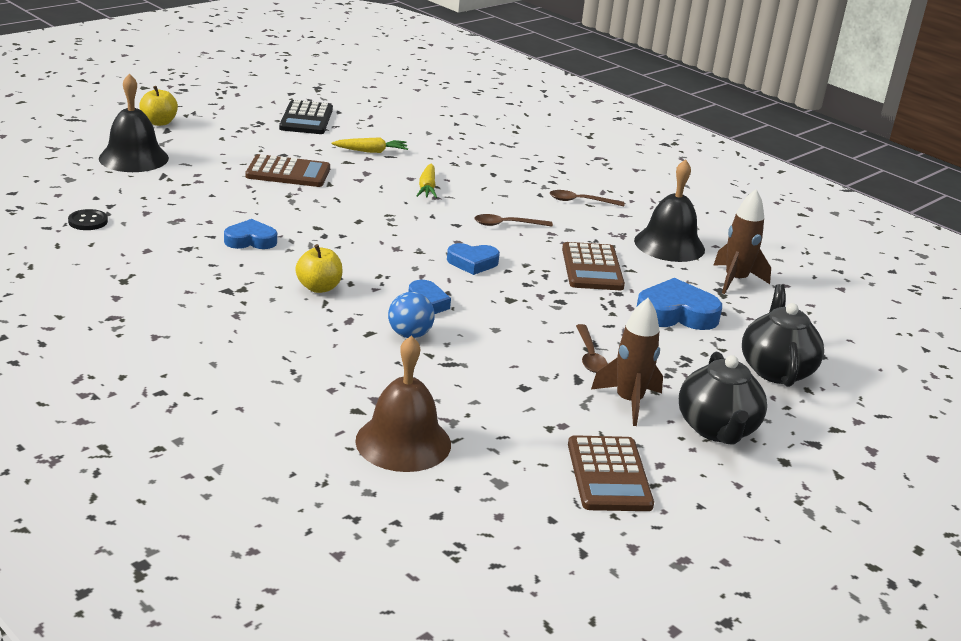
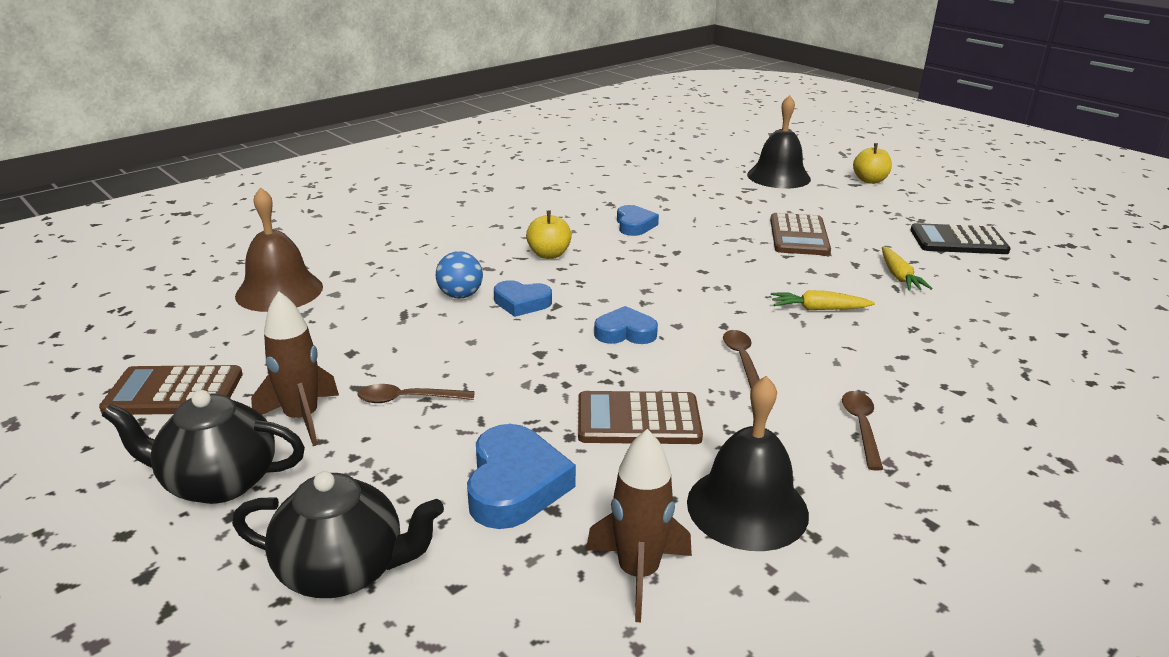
camera: 95 degrees right, 0 degrees up
black button [68,209,108,230] -> none
blue heart [447,243,500,275] -> blue heart turned 90 degrees clockwise [594,306,658,344]

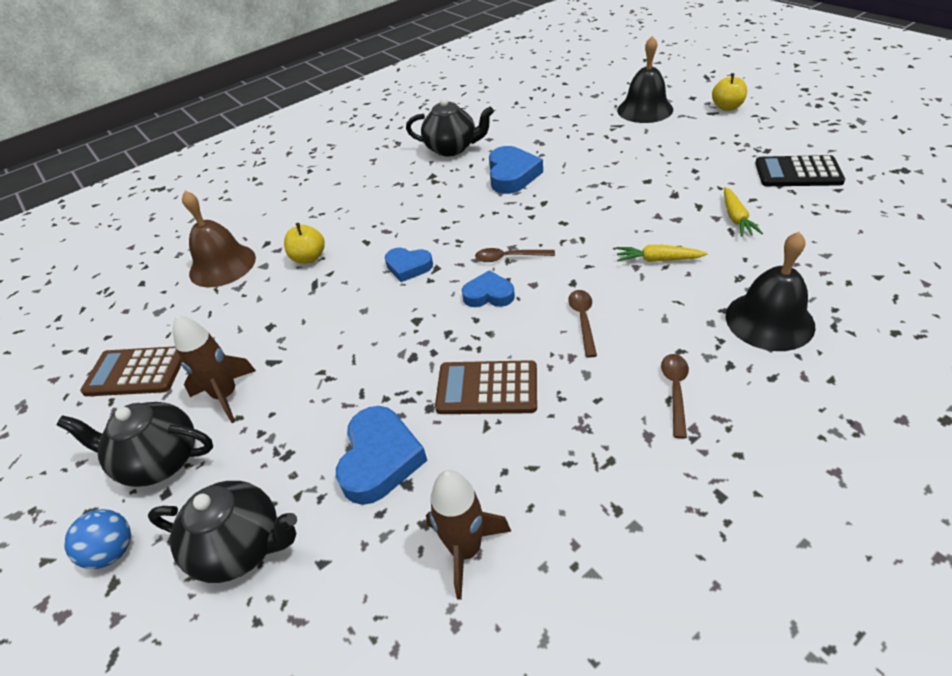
camera: 10 degrees right, 15 degrees up
brown spoon [357,384,475,403] -> brown spoon moved to [475,248,555,262]
blue ball [435,251,483,298] -> blue ball moved to [64,509,131,569]
yellow apple [526,211,572,259] -> yellow apple moved to [284,223,325,264]
blue heart [617,205,659,236] -> blue heart [489,146,543,194], size x1.55
black bell [687,376,809,551] -> black bell moved to [726,232,816,351]
brown calculator [770,213,831,255] -> none
none -> black teapot [406,98,494,157]

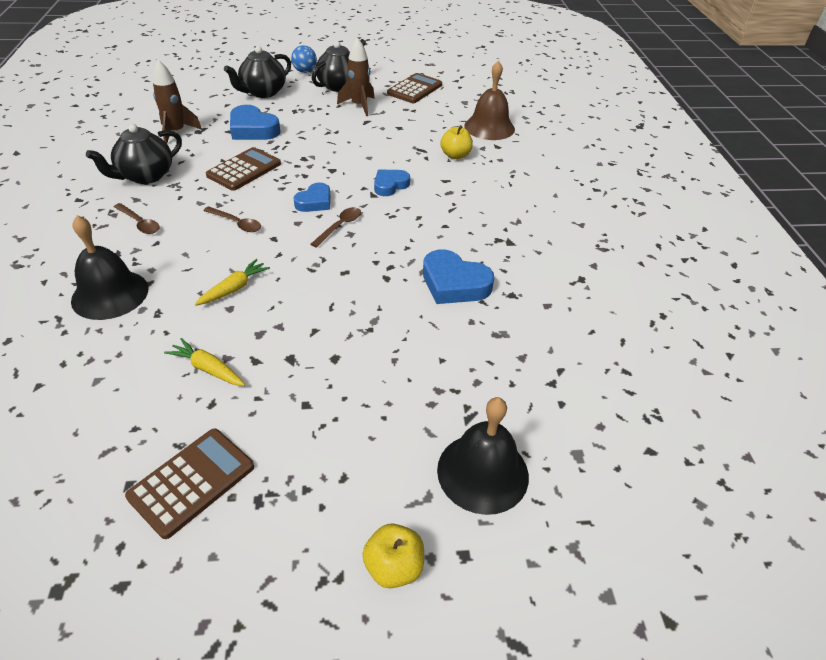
camera: 115 degrees right, 0 degrees up
black teapot [406,98,494,157] -> black teapot moved to [86,124,182,184]
black calculator [755,155,845,186] -> brown calculator [125,428,254,539]

